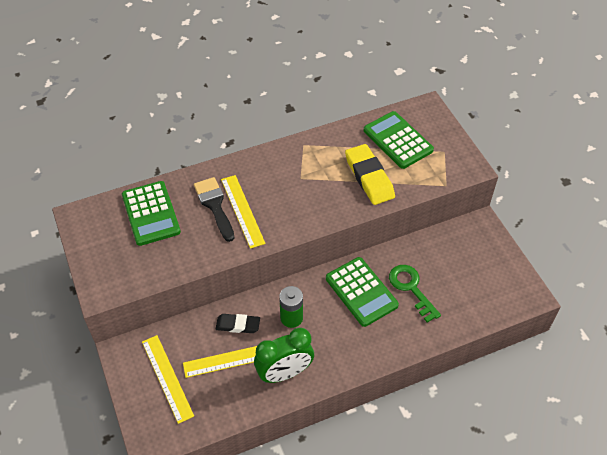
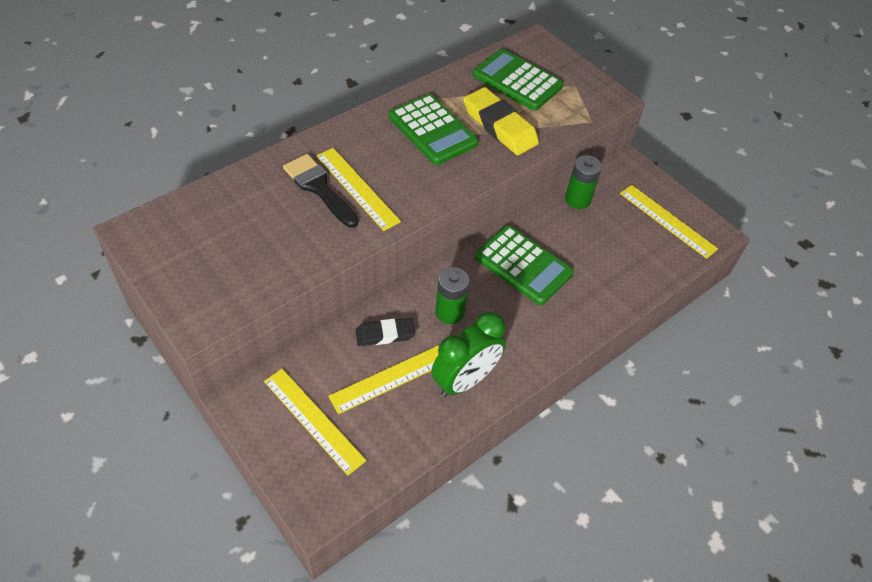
camera: 20 degrees left, 0 degrees up
green calculator [122,181,181,246] -> green calculator moved to [389,94,478,165]
green key [389,265,441,323] -> none
none -> green battery [565,155,602,209]
none -> yellow ruler [620,185,718,259]

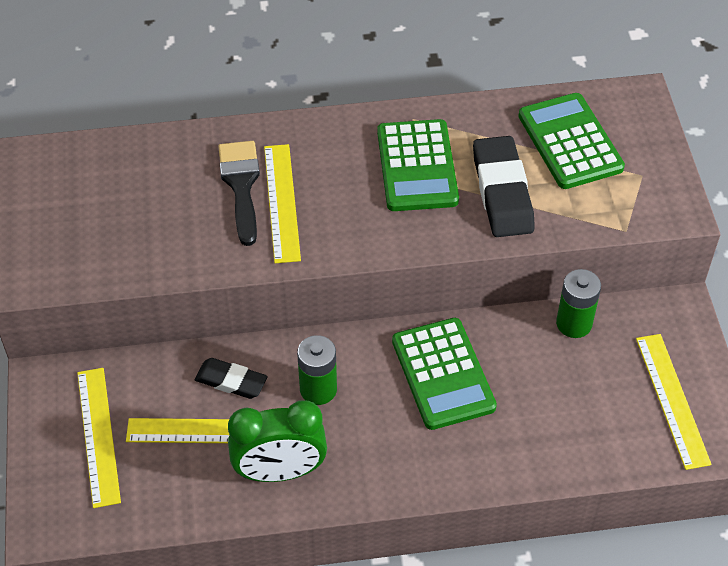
camera: 35 degrees right, 0 degrees up
yellow eraser [463,87,539,155] -> black eraser [473,136,535,237]

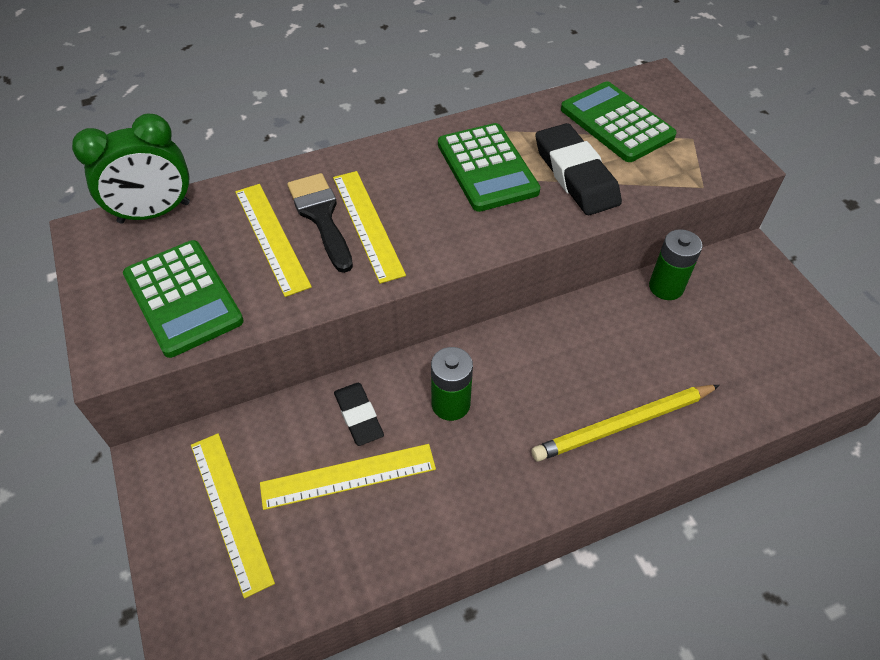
camera: 15 degrees left, 0 degrees up
black eraser [195,358,267,399] -> black eraser turned 60 degrees clockwise [334,383,384,446]
green clock [228,400,327,482] -> green clock moved to [72,113,190,224]
green calculator [392,318,497,430] -> green calculator moved to [123,240,244,358]
yellow ruler [636,334,712,470] -> yellow ruler moved to [235,184,312,297]
none -> yellow pencil [531,385,720,462]

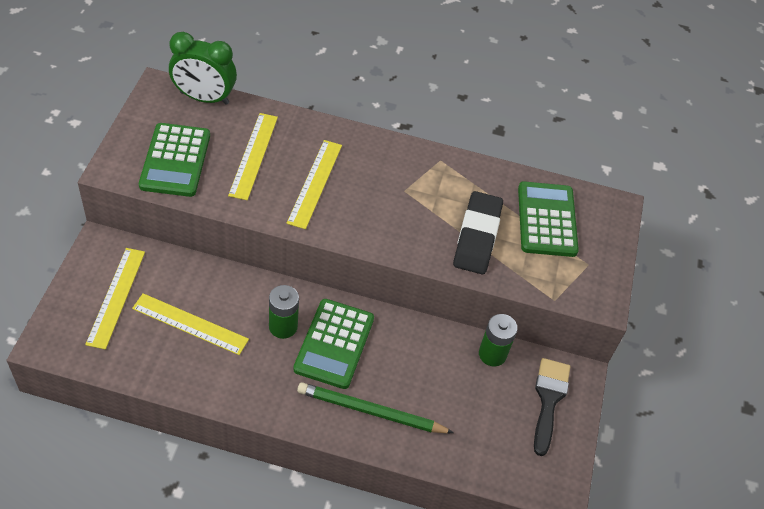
camera: 30 degrees right, 0 degrees up
black brush [287,173,353,273] -> black brush moved to [534,358,570,456]
black eraser [334,383,384,446] -> none
green calculator [438,123,540,212] -> green calculator moved to [293,299,374,389]
yellow pencil [531,385,720,462] -> green pencil [297,382,454,433]

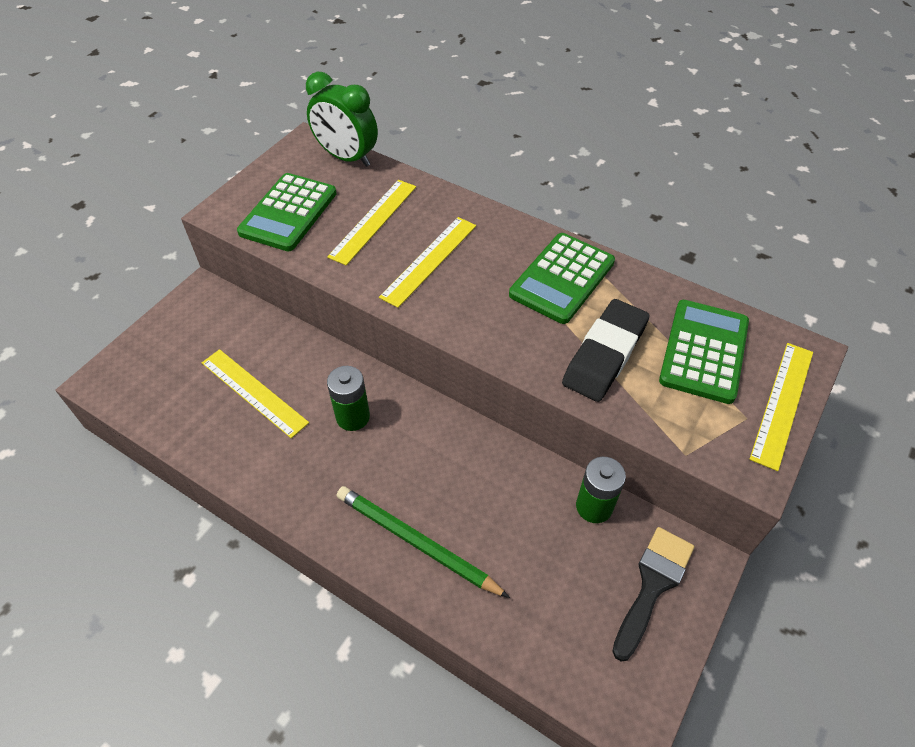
camera: 25 degrees right, 0 degrees up
yellow ruler [85,248,145,350] -> yellow ruler moved to [749,343,813,471]
green calculator [293,299,374,389] -> green calculator moved to [509,233,615,324]

